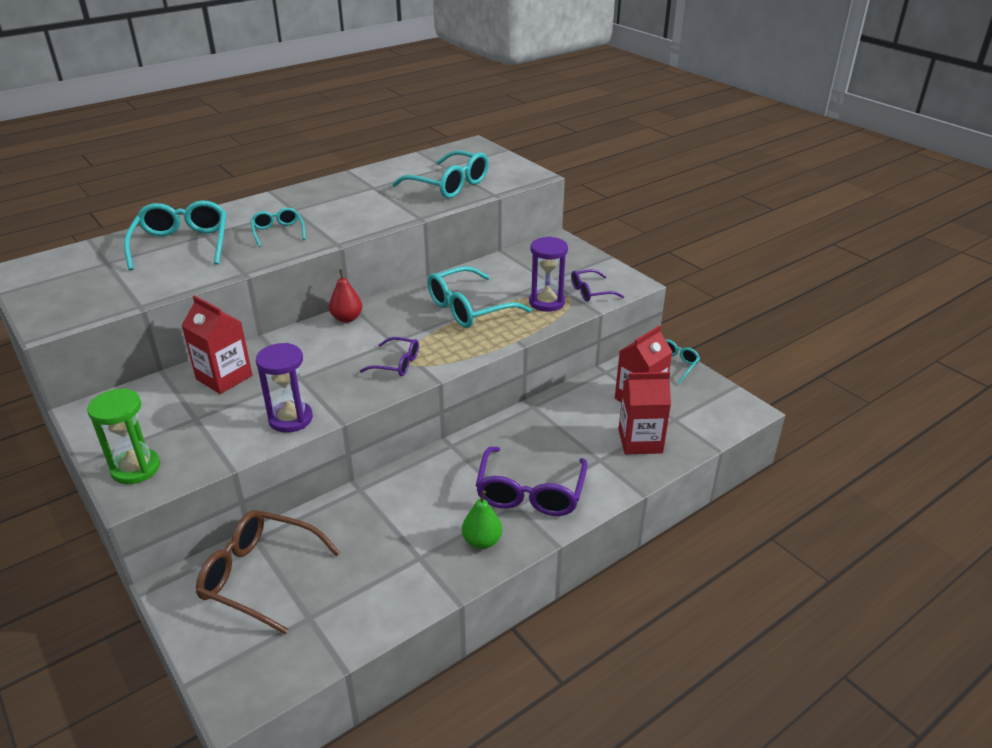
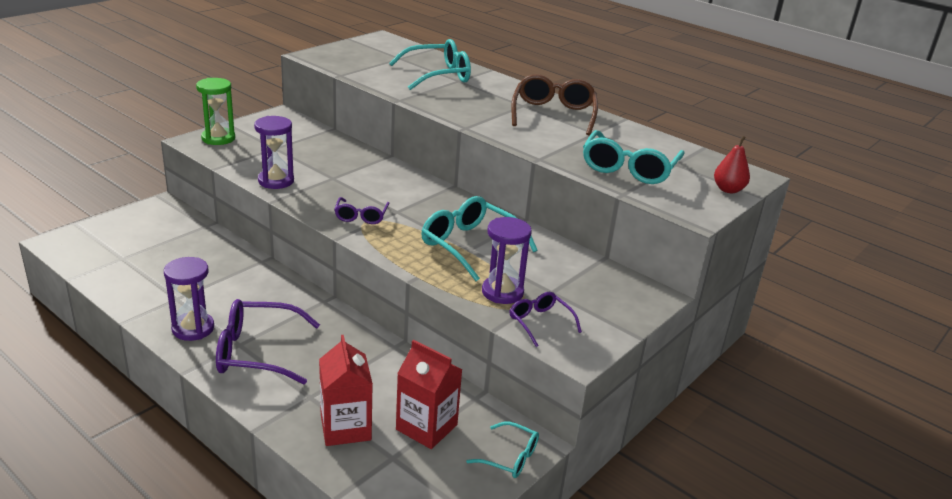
camera: 75 degrees right, 5 degrees down
red carton [181,295,252,394] -> none
brown glasses [196,510,340,634] -> brown glasses moved to [511,74,598,136]
turquoise glasses [251,208,305,247] -> none
red pear [329,269,362,323] -> red pear moved to [714,136,750,193]
green pear [462,490,502,549] -> purple hourglass [164,257,214,341]

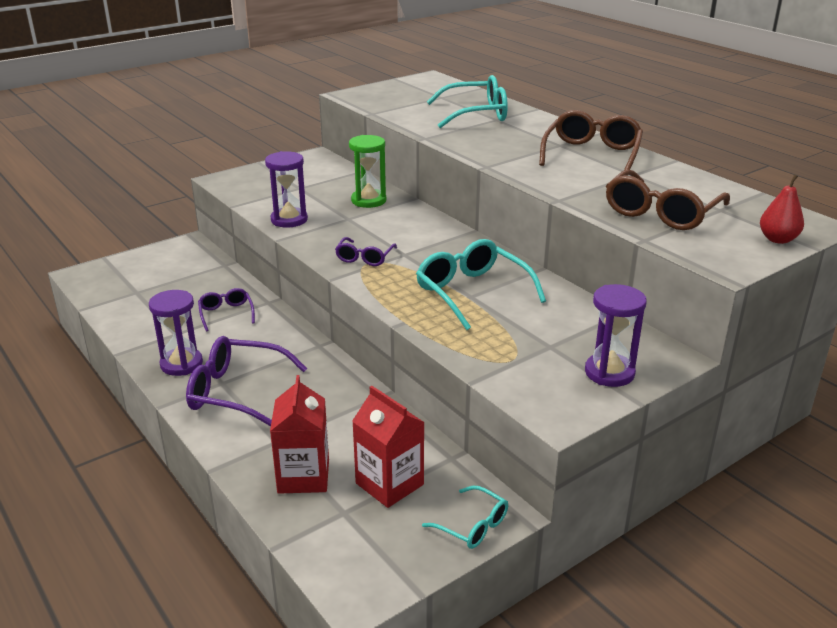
camera: 15 degrees right, 0 degrees up
green hourglass [196,78,235,145] -> green hourglass moved to [349,135,386,208]
purple hourglass [482,217,532,304] -> purple hourglass moved to [585,284,647,387]
purple glasses [509,292,582,347] -> purple glasses moved to [198,288,255,332]
turquoise glasses [583,130,685,184] -> brown glasses [606,169,730,230]

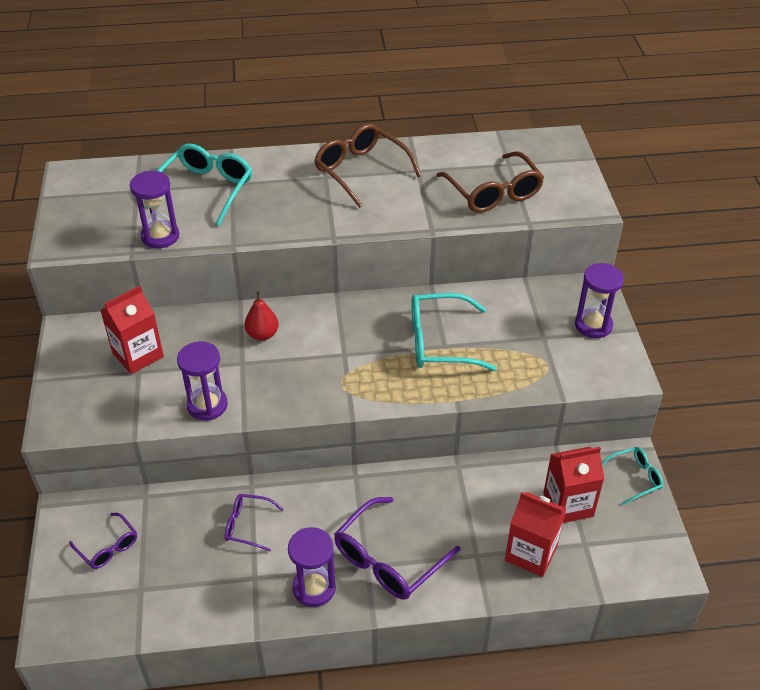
camera: 60 degrees left, 15 degrees up
purple glasses [335,237,397,266] -> purple glasses moved to [69,513,137,569]
green hourglass [349,135,386,208] -> none
red pear [760,174,804,244] -> red pear moved to [244,291,279,341]
none -> red carton [100,286,164,374]
none -> purple hourglass [130,171,179,249]

